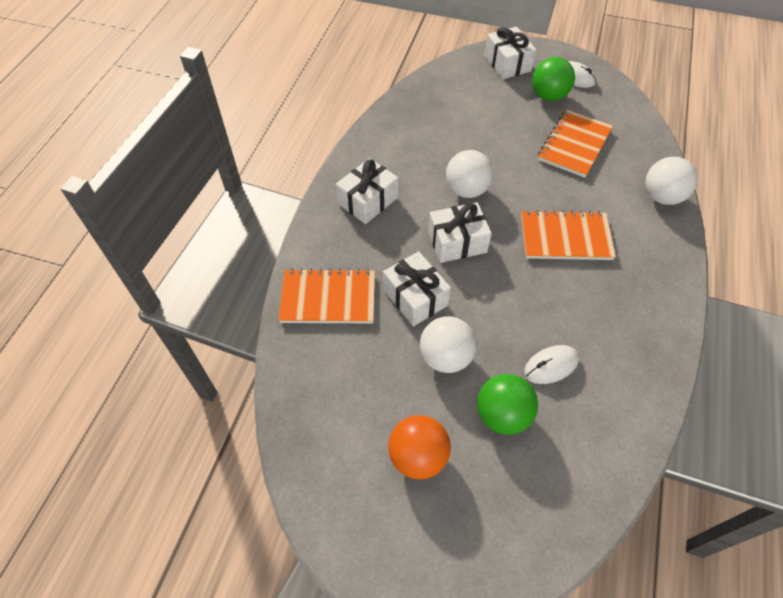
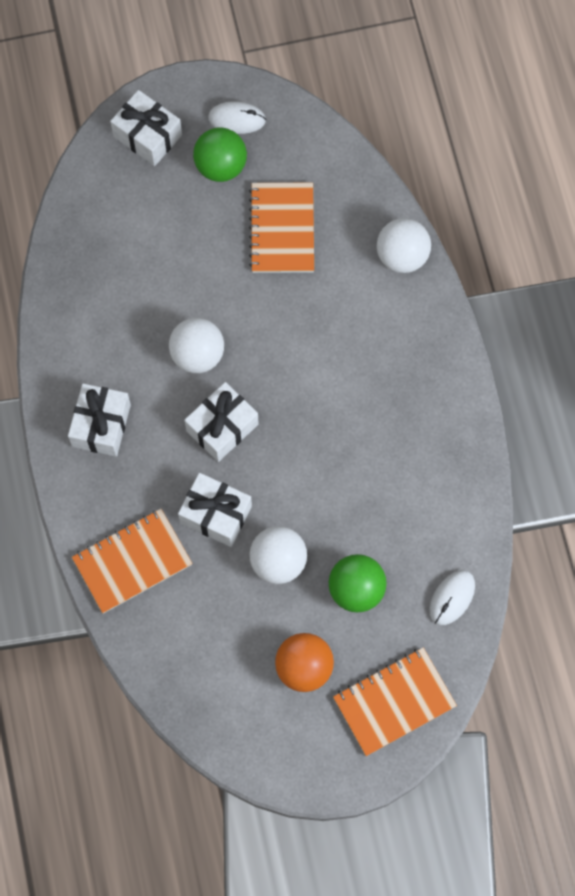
camera: 30 degrees left, 15 degrees up
orange notebook [521,210,616,260] -> orange notebook moved to [333,648,457,756]
white mouse [524,345,579,384] -> white mouse moved to [429,570,475,625]

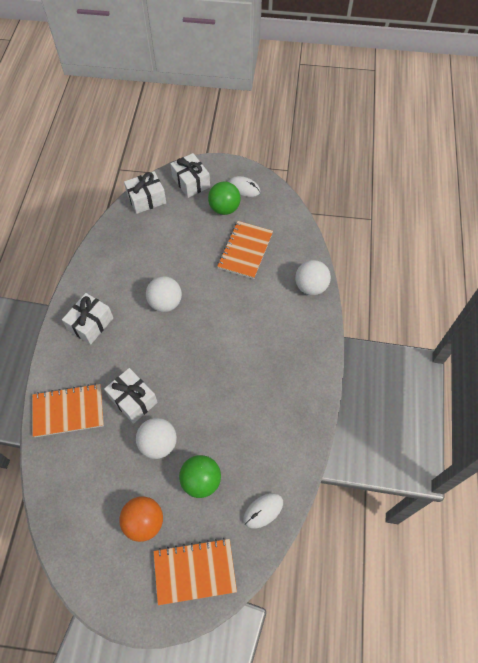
camera: 20 degrees right, 10 degrees down
white gift [184,382,259,462] -> white gift moved to [124,171,166,214]

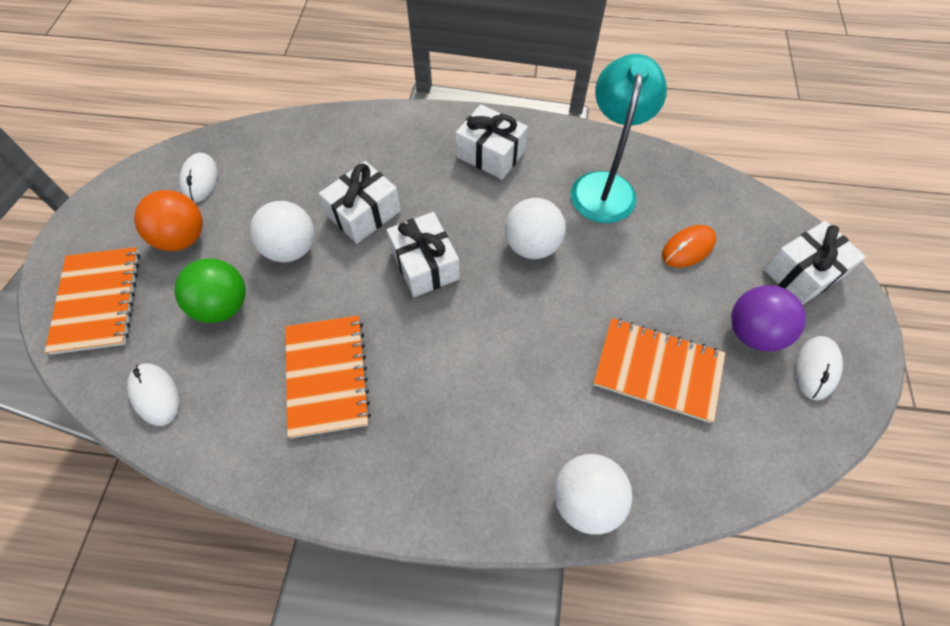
camera: 90 degrees right, 0 degrees up
orange notebook [32,384,104,437] -> orange notebook moved to [285,315,371,438]
white gift [124,171,166,214] -> white gift moved to [386,212,460,297]
green ball [208,182,241,215] -> purple ball [731,285,806,351]
none -> white mouse [179,153,217,203]
none -> turquoise lamp [571,54,667,223]
none -> orange mouse [662,225,716,268]

